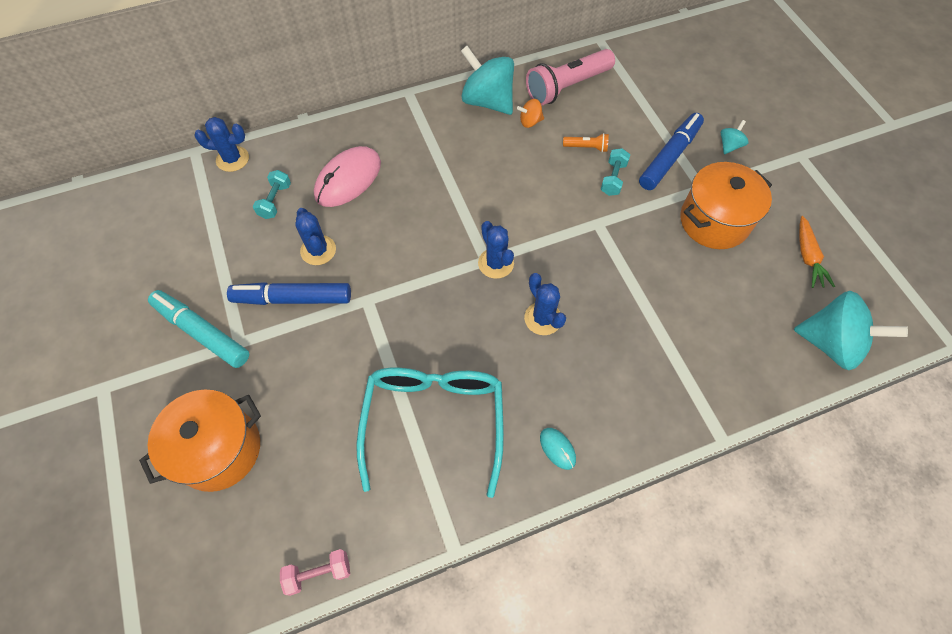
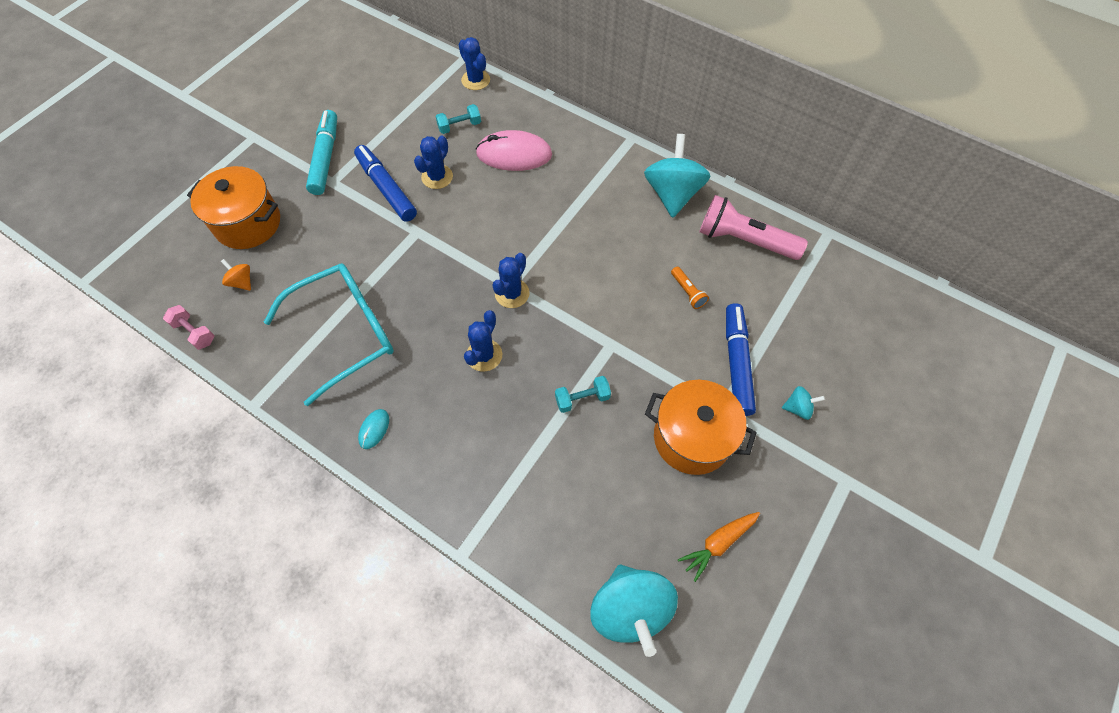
camera: 55 degrees right, 0 degrees up
orange spinning top [517,99,544,128] -> orange spinning top moved to [221,259,251,291]
turquoise dumbbell [601,148,630,196] -> turquoise dumbbell moved to [555,376,611,413]
blue marker [639,113,704,190] -> blue marker turned 90 degrees counterclockwise [726,303,756,416]

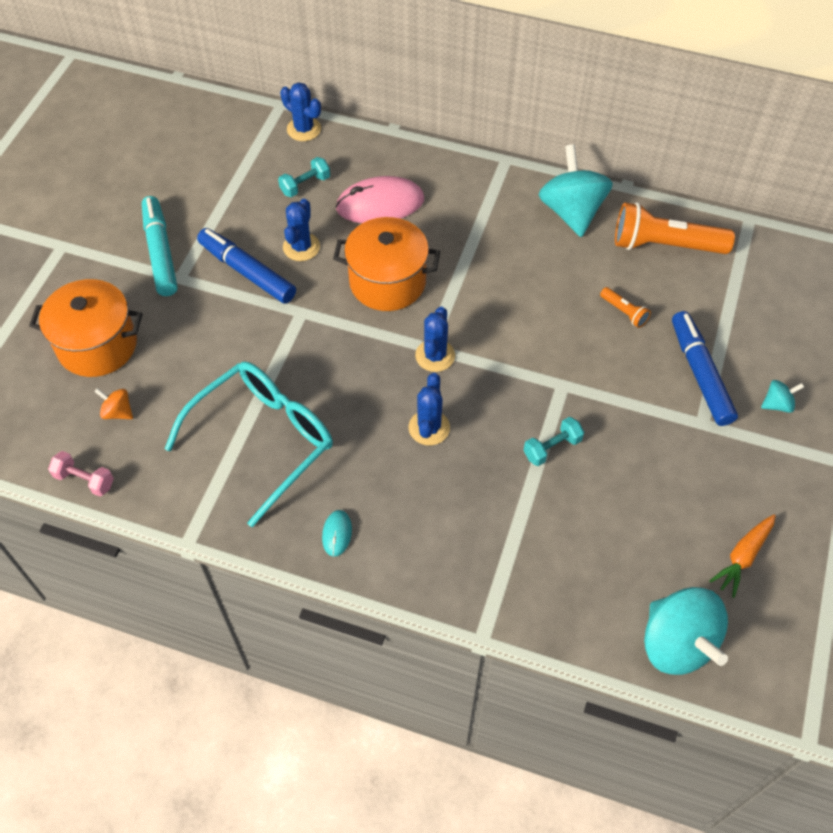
camera: 15 degrees left, 5 degrees down
orange pot [645,380,757,475] -> orange pot moved to [333,217,440,311]
pink flashlight [699,195,808,260] -> orange flashlight [615,202,735,254]

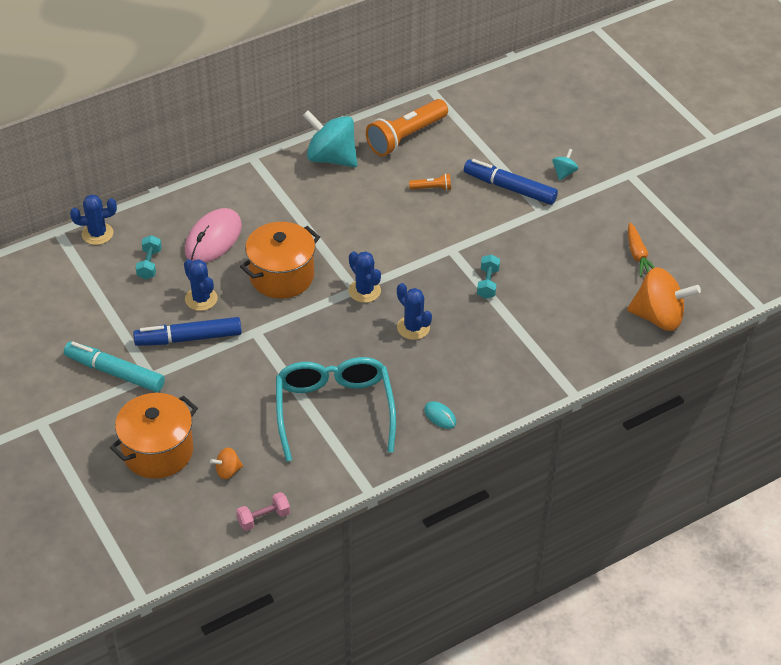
camera: 50 degrees left, 10 degrees down
turquoise spinning top [644,587,728,675] -> orange spinning top [627,267,701,331]

